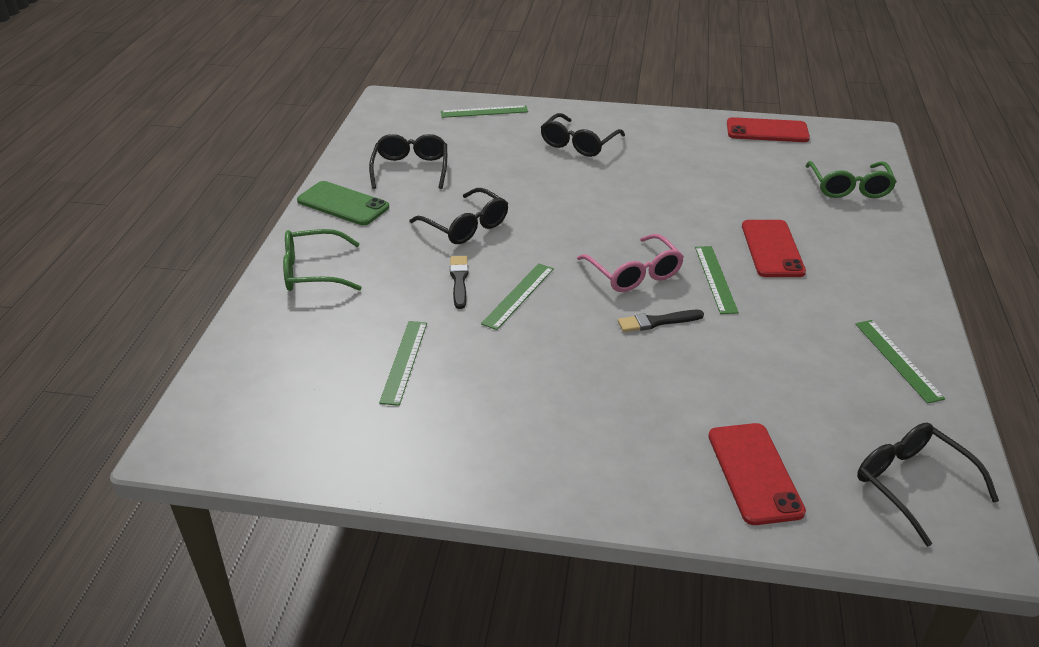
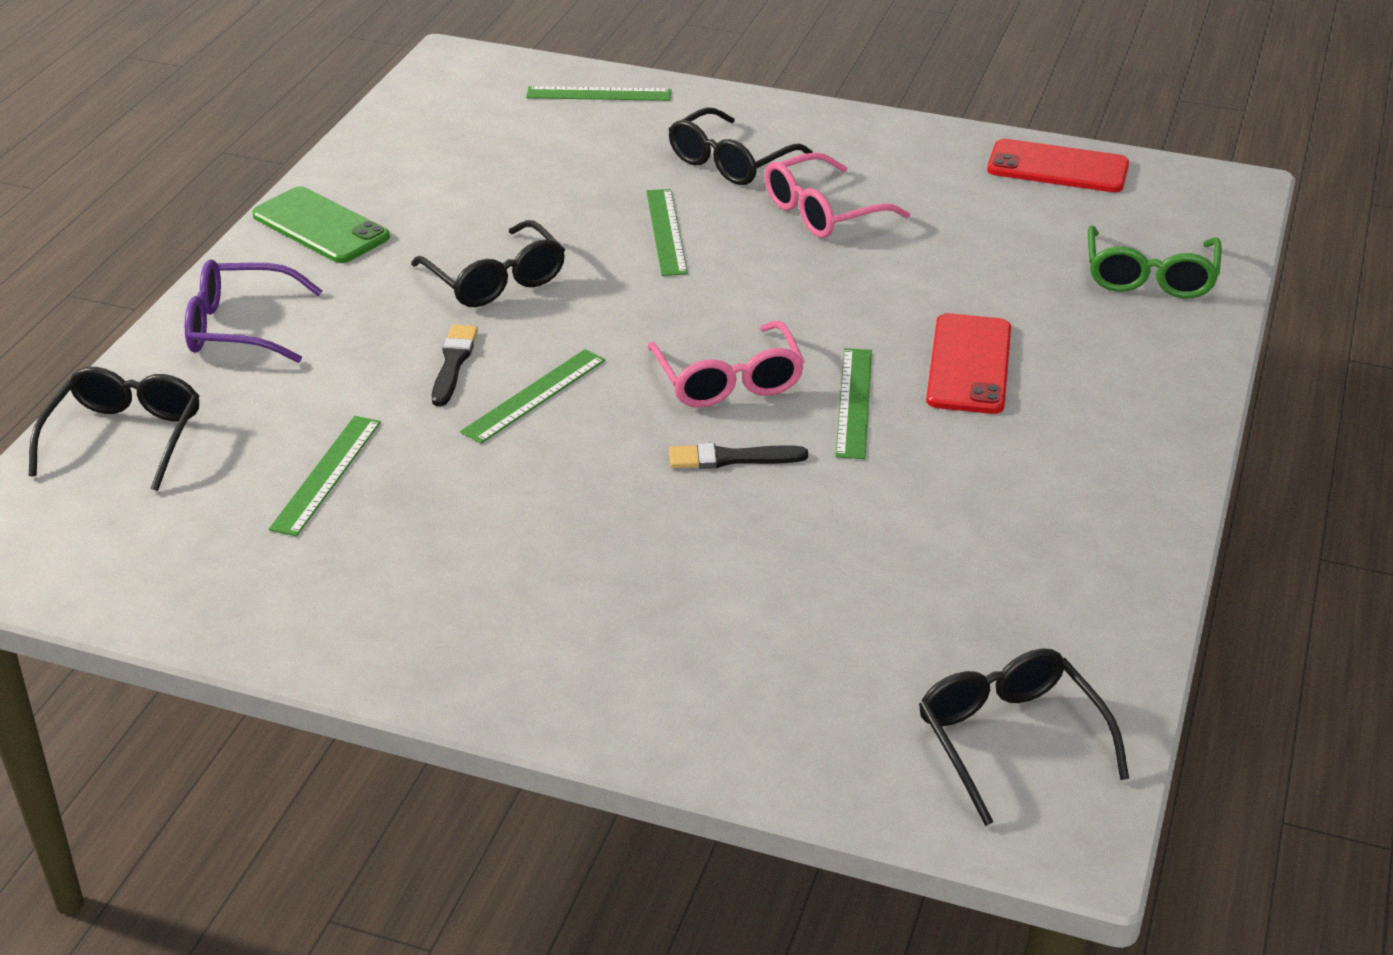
camera: 10 degrees right, 0 degrees up
green glasses [283,229,362,291] -> purple glasses [185,259,322,363]
black glasses [369,134,447,189] -> black glasses moved to [29,367,200,491]
red phone [708,423,806,525] -> none
green ruler [855,320,945,404] -> green ruler moved to [646,189,688,276]
none -> pink glasses [765,152,910,238]

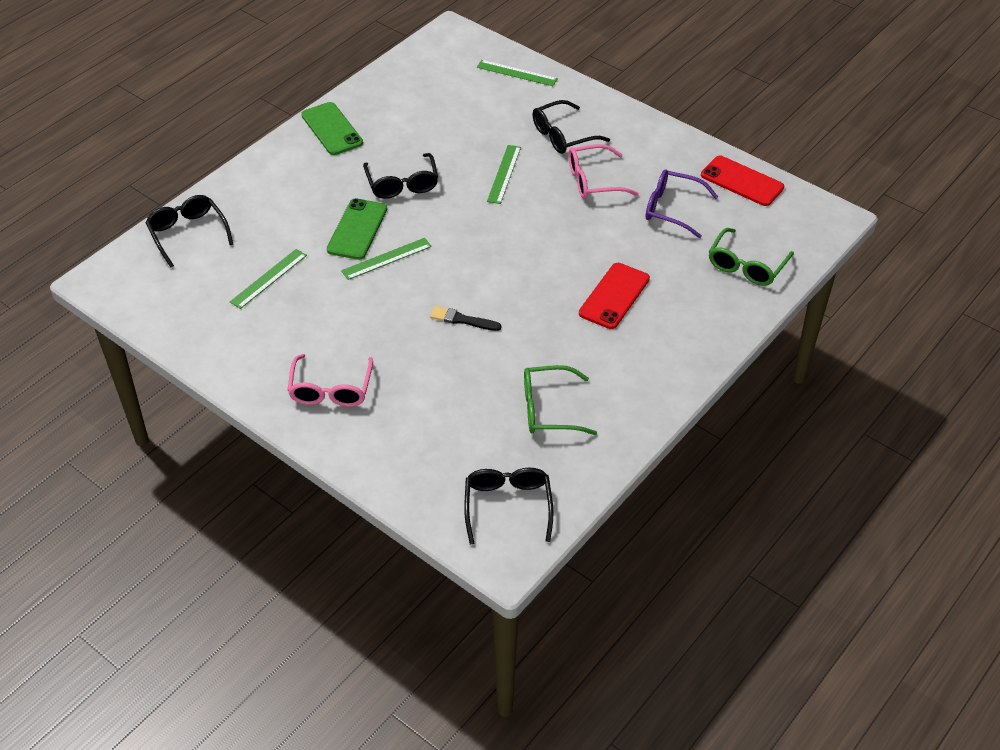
camera: 20 degrees right, 10 degrees up
black glasses [29,367,200,491] -> black glasses turned 60 degrees counterclockwise [145,195,233,268]
purple glasses [185,259,322,363] -> purple glasses moved to [646,169,718,238]
black brush [432,325,478,406] -> green phone [327,198,387,260]
pink glasses [647,321,805,407] -> pink glasses moved to [287,354,373,407]
green ruler [836,348,872,459] -> none
none -> green glasses [524,365,597,435]

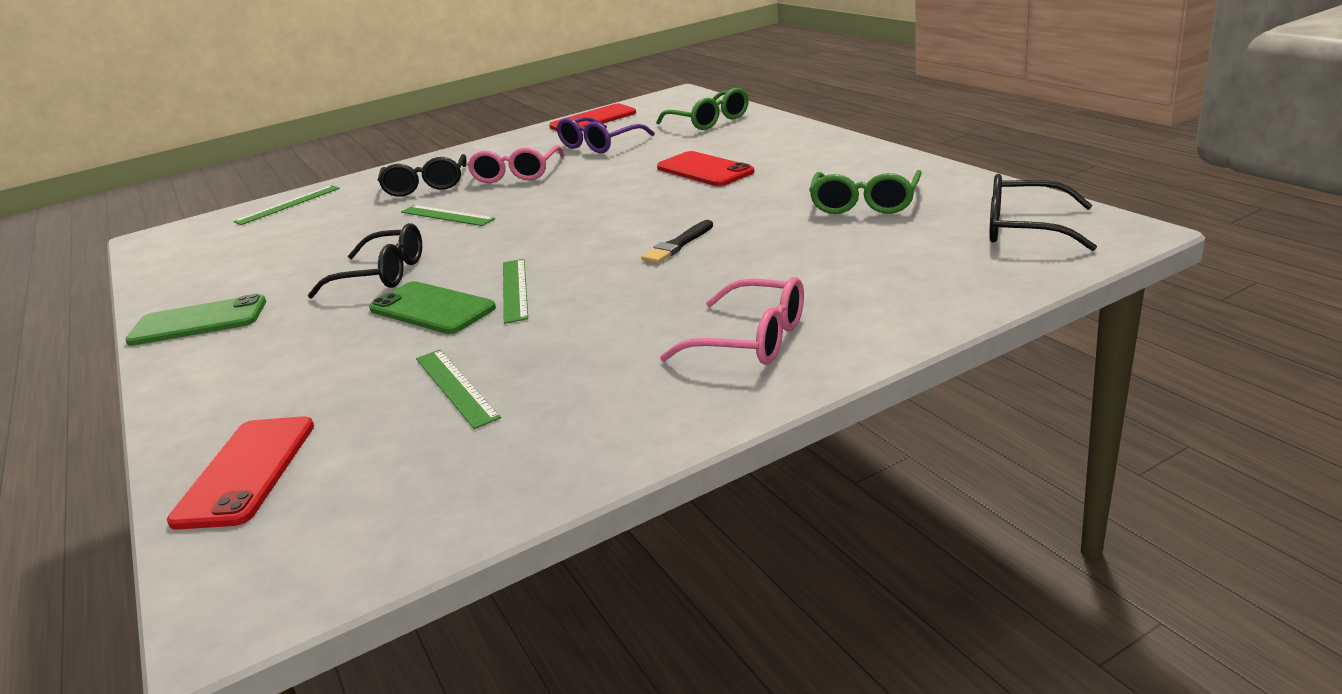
camera: 65 degrees left, 20 degrees down
black glasses [145,195,233,268] -> red phone [167,416,314,530]

